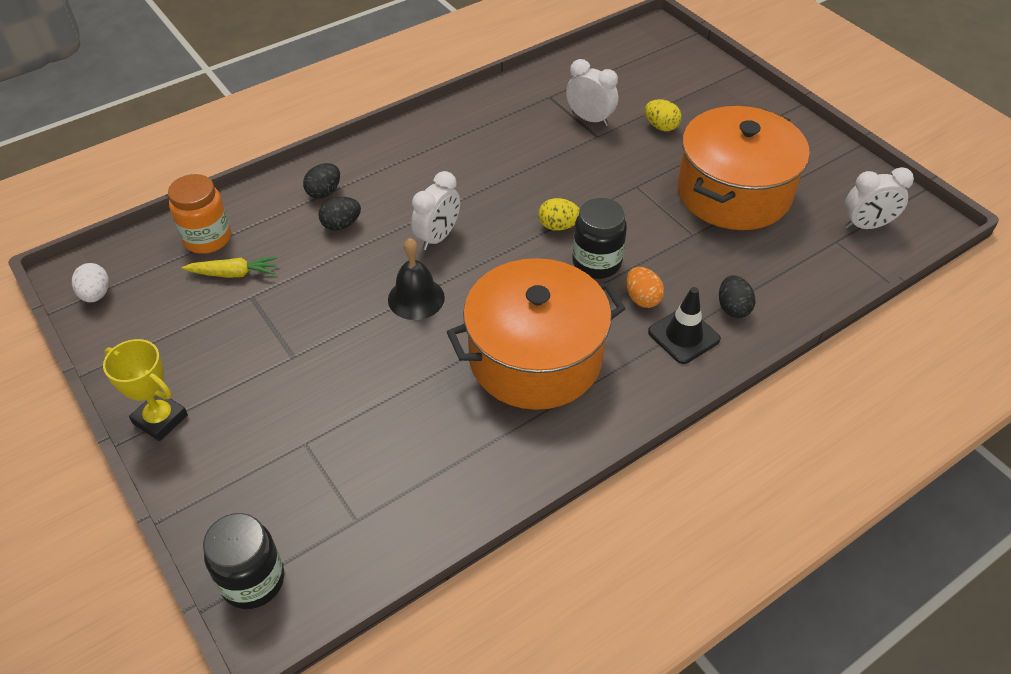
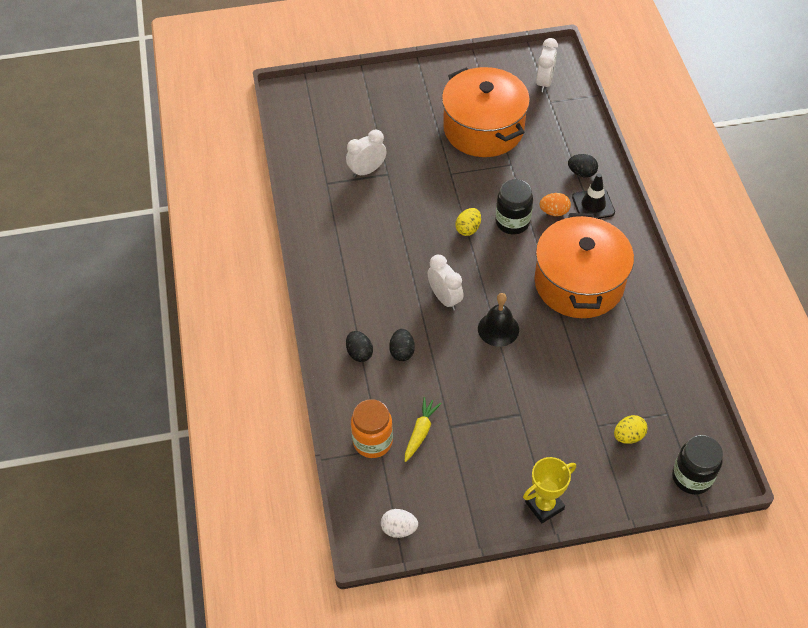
camera: 65 degrees left, 5 degrees up
yellow egg [645,99,682,131] -> yellow egg moved to [614,415,648,444]

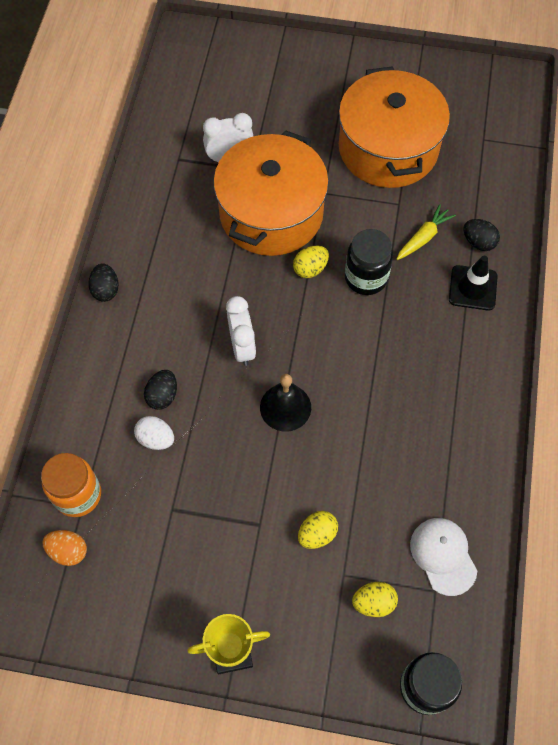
camera: 20 degrees right, 10 degrees up
black egg [346,331,373,362] -> black egg moved to [88,263,119,302]
white egg [381,509,418,538] -> white egg moved to [134,416,174,450]
yellow carrot [405,397,442,462] -> yellow carrot moved to [396,204,456,260]
orange pot [535,213,634,318] -> orange pot moved to [213,130,329,256]
white clock [536,38,558,92] -> none
orange egg [540,193,571,216] -> orange egg moved to [42,530,87,566]
none -> yellow egg [298,511,338,549]
none -> white cap [410,518,477,596]

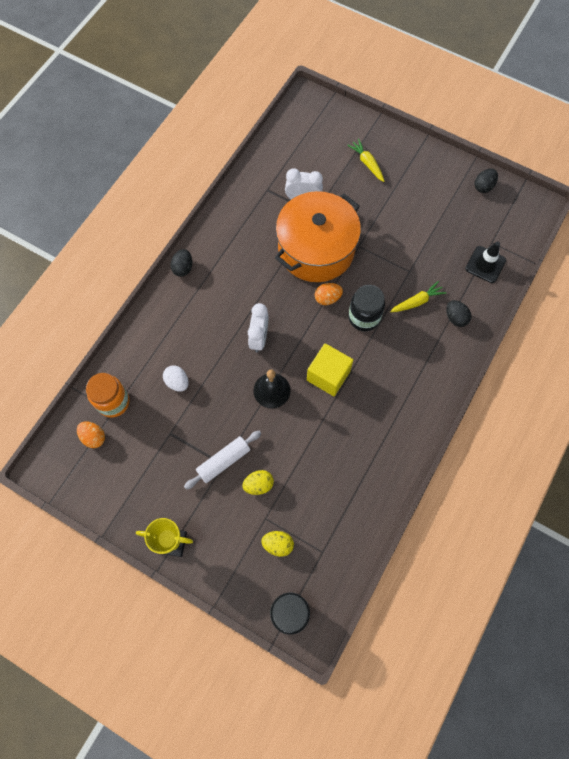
camera: 20 degrees right, 5 degrees up
black egg [144,370,177,410] -> black egg moved to [474,169,498,193]
yellow egg [293,246,329,278] -> orange egg [315,283,343,305]
orange pot [339,66,450,188] -> none
white cap [410,518,477,596] -> none
black traffic cone [449,256,498,311] -> black traffic cone moved to [465,241,506,283]
none -> white rolling pin [184,431,261,490]
none -> yellow cube [307,343,353,396]
none -> yellow carrot [347,139,384,182]

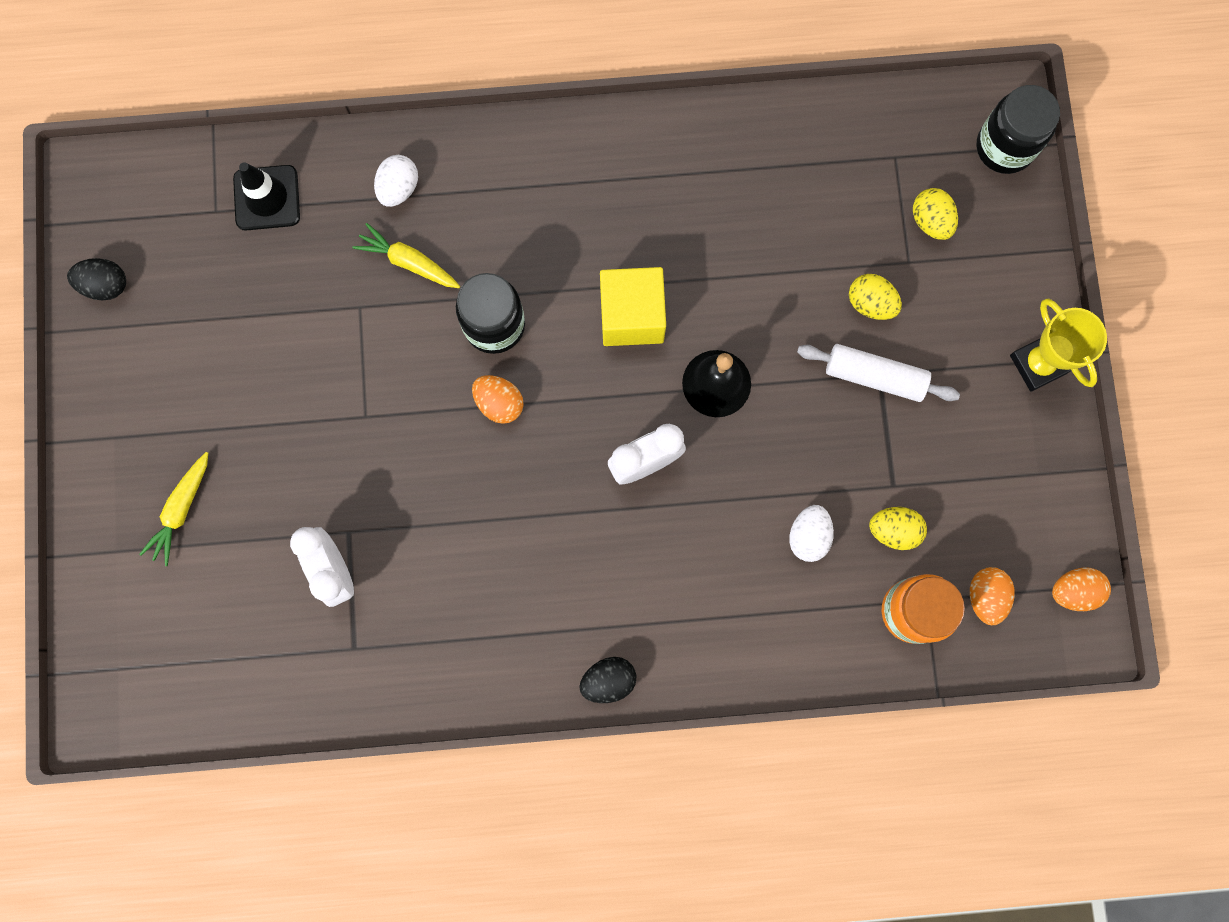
camera: 125 degrees left, 10 degrees up
orange pot [275,191,361,282] -> none
black egg [446,300,472,327] -> white egg [374,155,418,207]
none -> yellow egg [869,507,927,550]
none -> orange egg [1052,567,1111,611]

